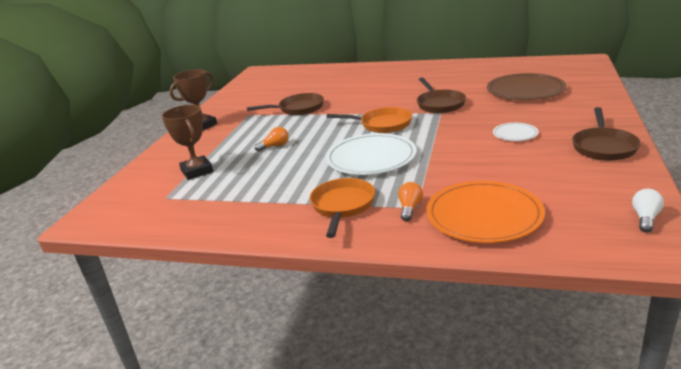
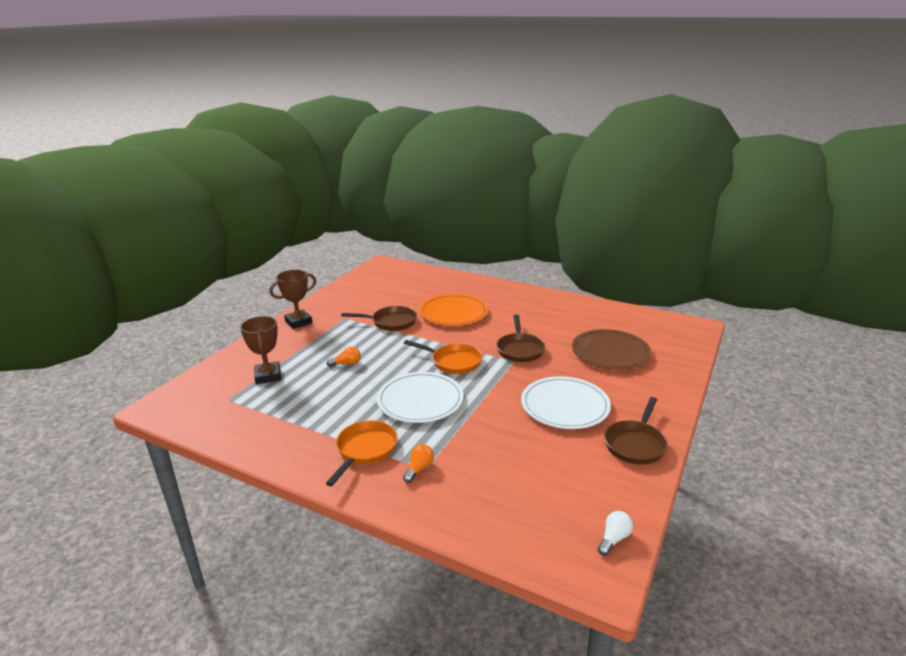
camera: 10 degrees right, 0 degrees up
orange plate [426,181,545,243] -> orange plate moved to [420,294,488,326]
white plate [493,123,538,141] -> white plate [521,376,611,429], size x2.04

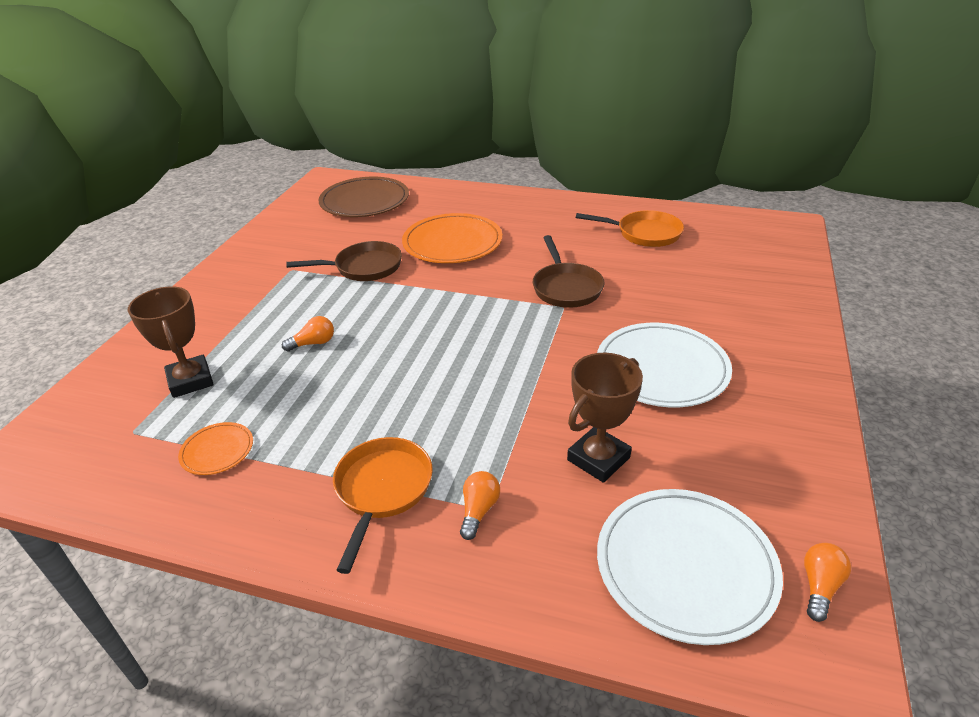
camera: 10 degrees left, 10 degrees up
brown trophy [270,270,316,329] -> brown trophy moved to [567,353,643,483]
white plate [377,372,464,423] -> white plate moved to [597,489,783,645]
orange pan [404,340,483,374] -> orange pan moved to [576,210,684,247]
brown plate [572,329,651,370] -> brown plate moved to [318,177,409,217]
white light bulb [598,511,633,556] -> orange light bulb [804,543,851,622]
brown pan [604,397,668,465] -> none
none -> orange plate [178,422,253,475]

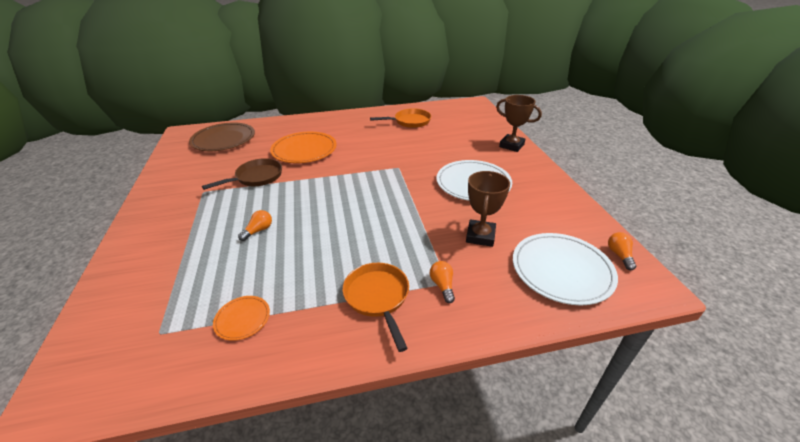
camera: 30 degrees left, 0 degrees up
brown trophy [128,286,214,398] -> brown trophy moved to [496,95,542,152]
brown pan [533,235,605,308] -> none

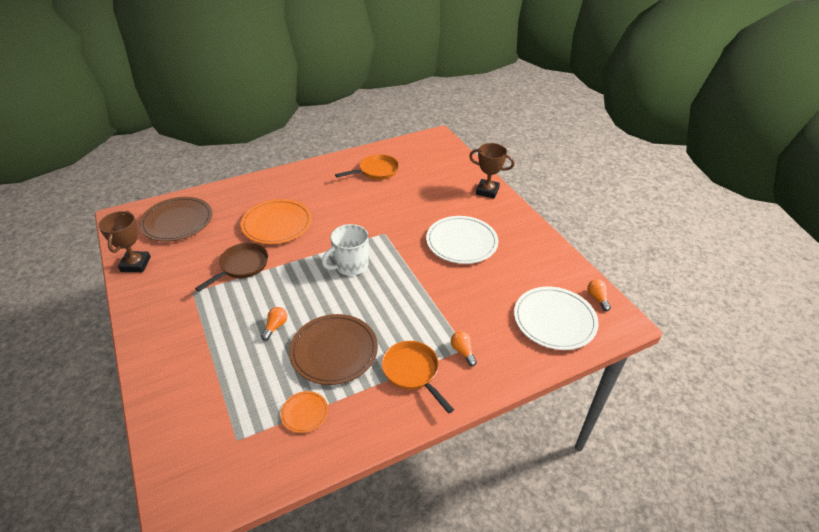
camera: 15 degrees left, 5 degrees up
brown trophy [466,171,510,247] -> brown trophy moved to [98,211,151,272]
none -> brown plate [289,314,378,385]
none -> white mug [322,224,369,276]

